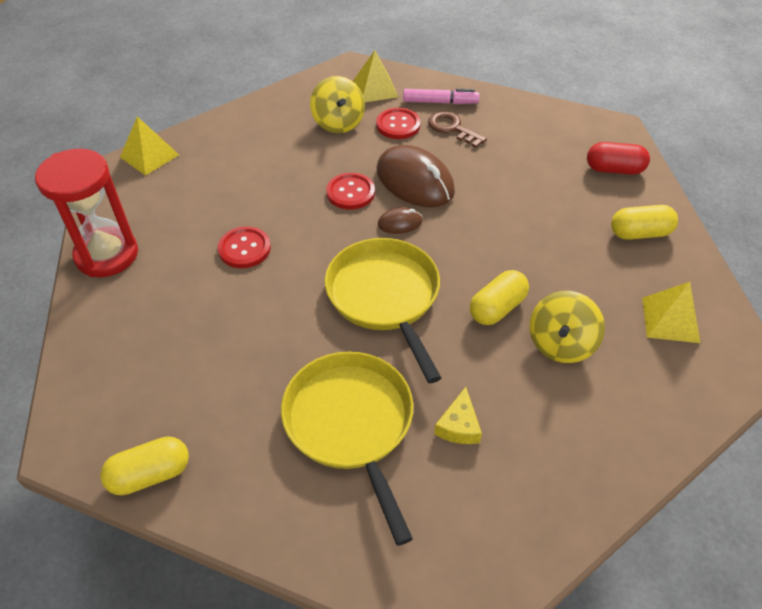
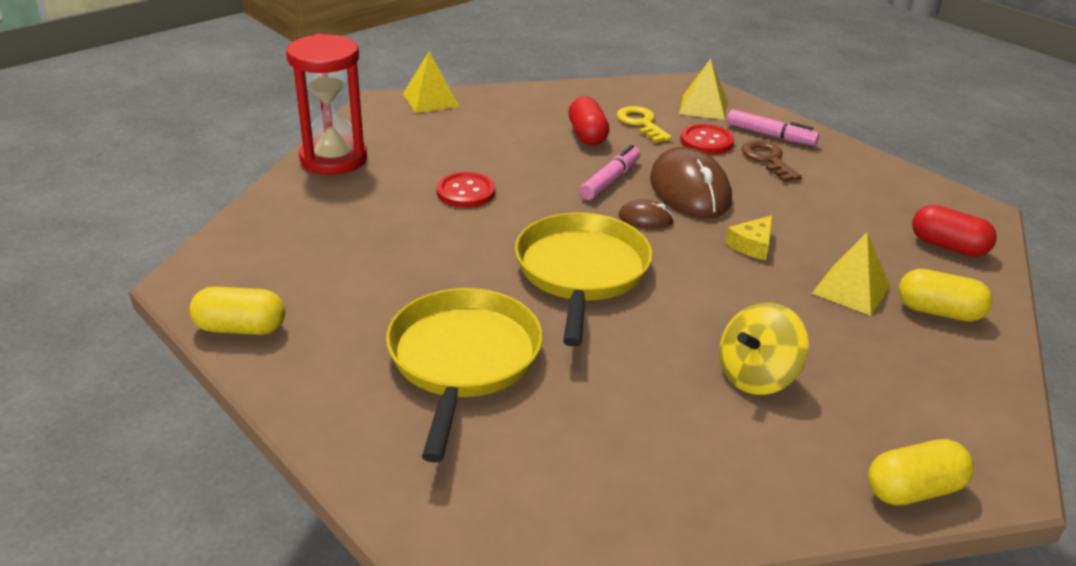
camera: 25 degrees right, 15 degrees down
yellow spinning top [310,76,365,133] -> yellow key [617,106,672,143]
red button [326,173,375,210] -> pink marker [580,145,640,200]
yellow cheese [434,387,482,444] -> yellow cheese moved to [725,215,772,260]
yellow capsule [470,270,529,325] -> yellow capsule moved to [868,439,974,505]
yellow pyramid [642,282,700,343] -> yellow pyramid moved to [811,232,890,316]
none -> red capsule [568,96,609,146]

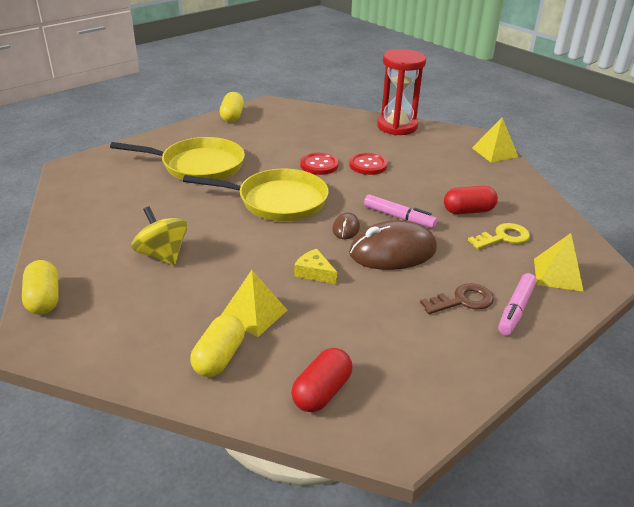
camera: 90 degrees right, 0 degrees up
red button [680,124,734,154] -> red button moved to [300,153,339,175]

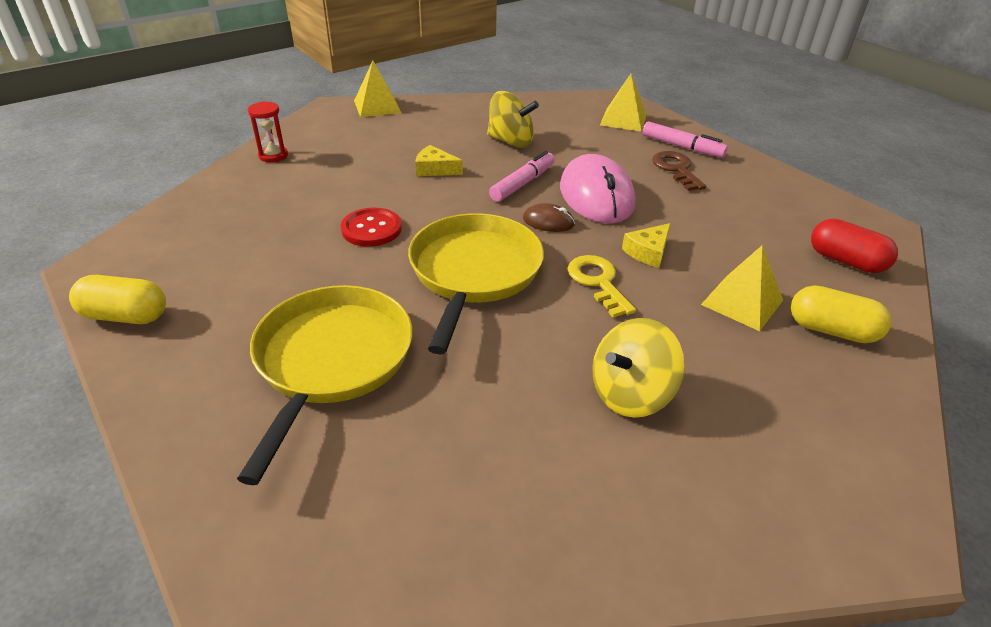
camera: 85 degrees left, 5 degrees up
yellow capsule [22,260,59,315] -> none
red button [349,153,388,175] -> none
brown mouse [349,220,437,270] -> pink mouse [560,154,635,224]
red hourglass [377,49,426,135] -> red hourglass [248,101,288,162], size x0.47
red capsule [444,186,498,214] -> yellow spinning top [487,91,539,148]
yellow key [468,223,530,249] -> yellow key moved to [568,255,636,318]
none -> yellow cheese [416,145,463,176]

